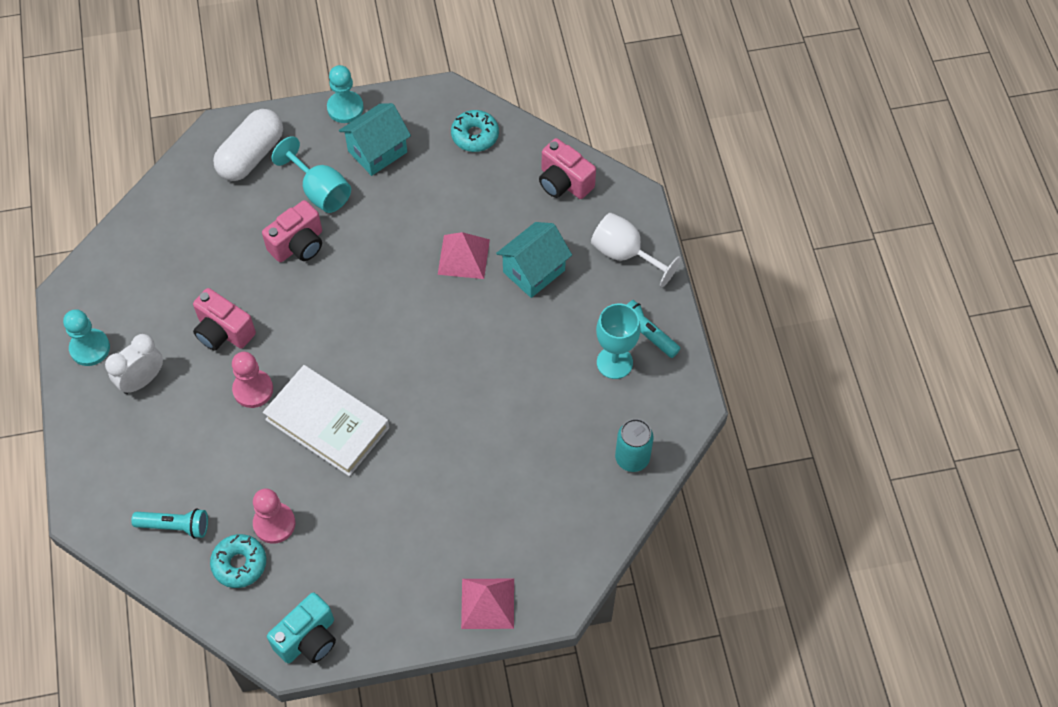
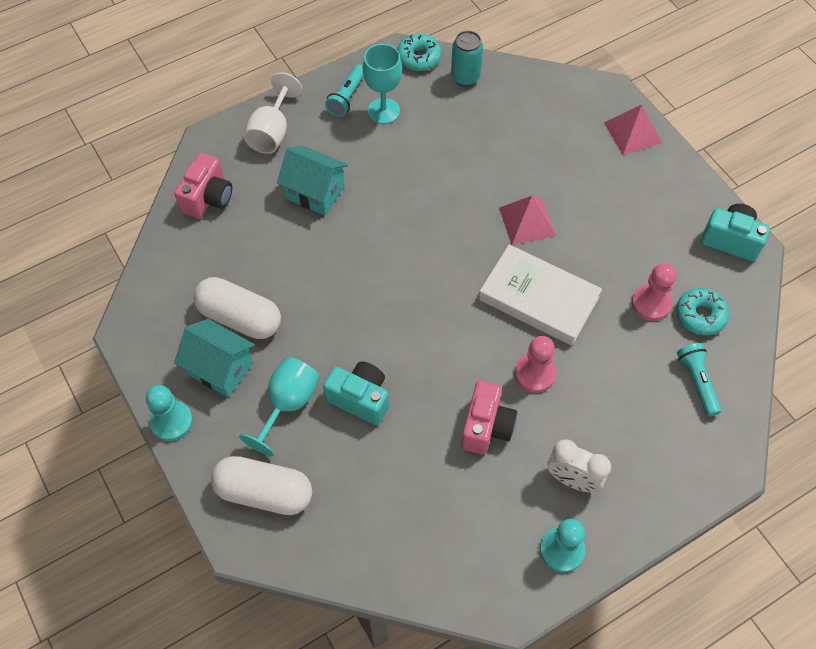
camera: 110 degrees left, 0 degrees up
pink camera [262,200,322,262] -> turquoise camera [323,361,389,425]
white book [263,365,390,476] -> white book turned 75 degrees counterclockwise [479,244,602,345]
pink pyramid [438,232,490,279] -> pink pyramid moved to [499,196,556,245]
turquoise donut [451,110,499,152] -> turquoise donut moved to [397,34,442,71]
none -> white capsule [193,277,281,339]

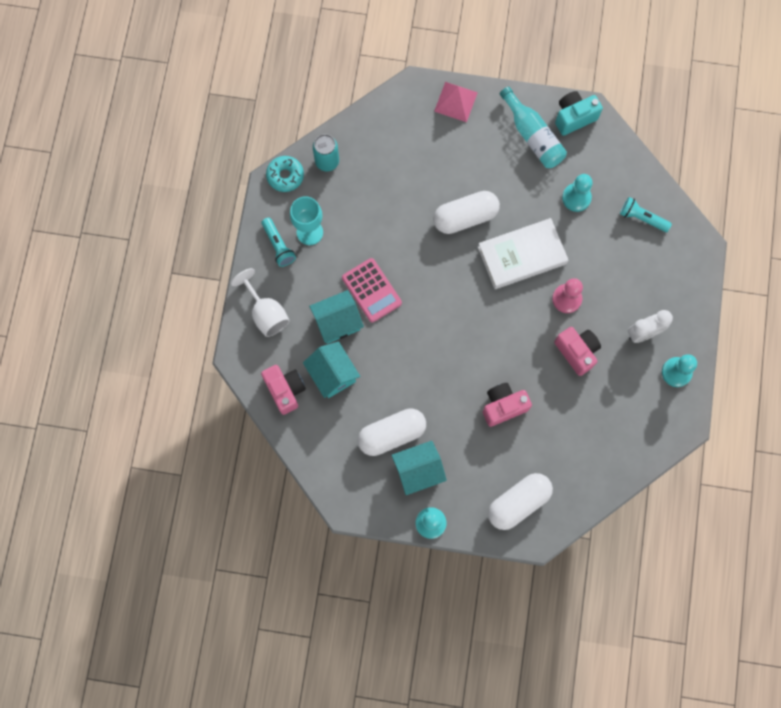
camera: 50 degrees left, 15 degrees up
turquoise goblet [239,357,320,456] -> none
turquoise camera [323,361,389,425] -> pink camera [482,383,532,427]
pink pyramid [499,196,556,245] -> white capsule [433,191,500,234]
pink pawn [632,263,677,321] -> turquoise pawn [562,174,593,212]
turquoise donut [676,288,730,336] -> none
none -> turquoise house [303,341,360,398]
none -> pink calculator [342,258,402,323]
none -> turquoise bottle [500,87,567,168]

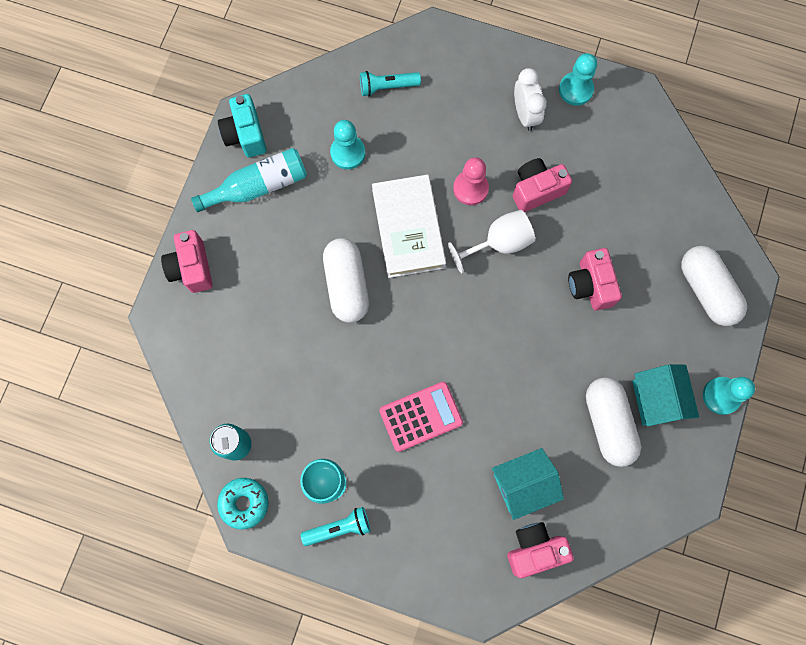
camera: 80 degrees left, 0 degrees up
white goblet [231,268,290,337] -> white goblet moved to [448,210,535,273]
turquoise house [309,290,364,344] -> none
pink pyramid [434,82,478,122] -> pink camera [161,230,213,293]
turquoise flashlight [620,197,672,232] -> turquoise flashlight turned 45 degrees clockwise [360,71,421,96]

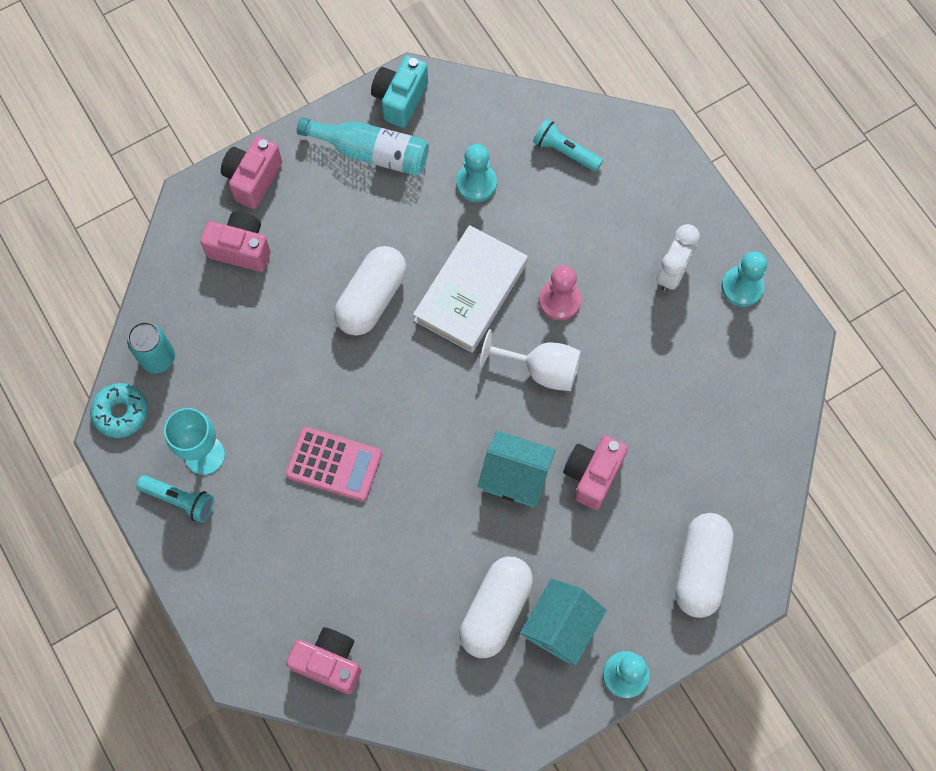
camera: 40 degrees right, 5 degrees down
turquoise house [492,448,564,520] -> turquoise house moved to [478,431,556,507]
pink camera [513,158,572,212] -> pink camera moved to [200,211,271,272]

